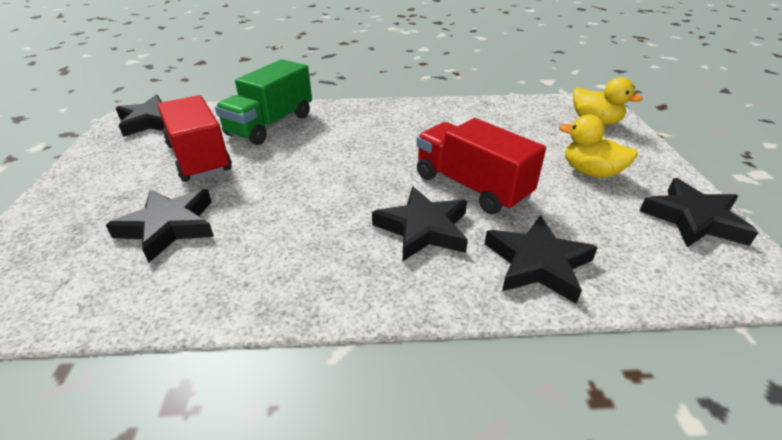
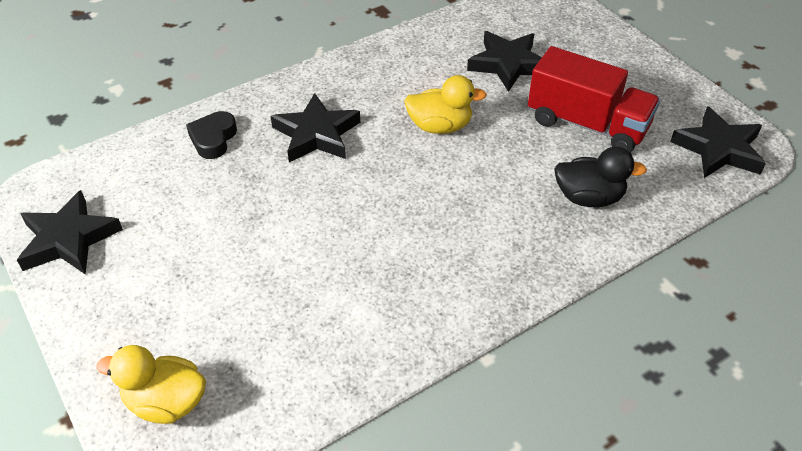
camera: 150 degrees right, 10 degrees up
green truck [215,59,312,145] -> black duck [554,147,647,207]
red truck [416,118,546,214] -> none
black star [485,216,598,304] -> black heart [186,111,237,159]
yellow duck [559,115,638,178] -> yellow duck moved to [404,75,487,134]

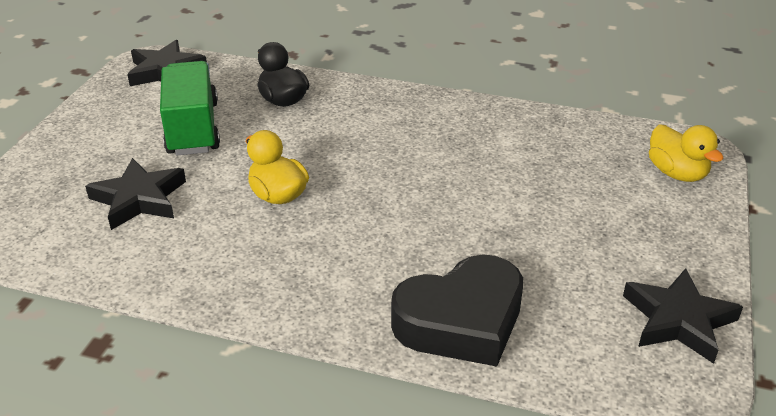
camera: 130 degrees left, 10 degrees down
black heart [186,111,237,159] -> black heart [391,255,523,367], size x1.97
black star [270,93,360,162] -> none
red truck [528,46,660,152] -> green truck [160,61,220,156]

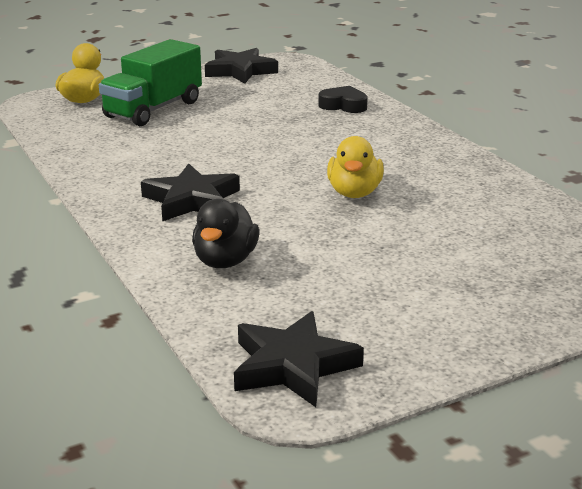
camera: 135 degrees left, 10 degrees down
black star [85,158,186,230] -> black star moved to [141,163,240,222]
green truck [160,61,220,156] -> green truck moved to [99,39,202,126]
black heart [391,255,523,367] -> black heart [318,86,368,113], size x0.51

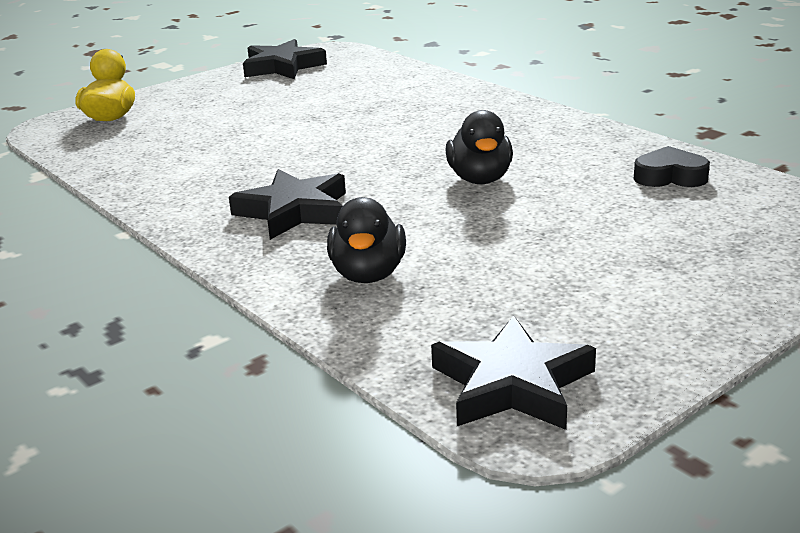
camera: 10 degrees left, 0 degrees up
green truck [99,39,202,126] -> none
black heart [318,86,368,113] -> black heart moved to [634,146,710,187]
yellow duck [327,136,384,198] -> black duck [445,110,513,184]

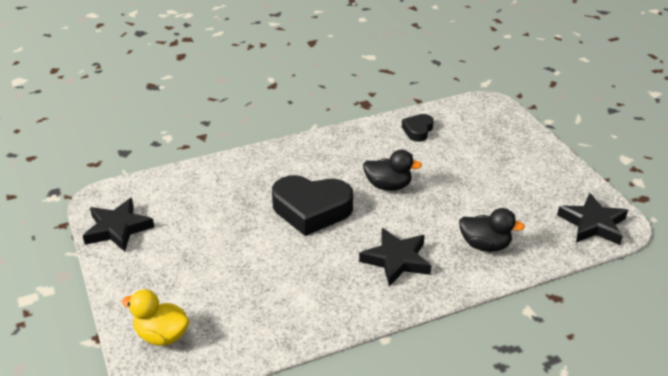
camera: 75 degrees left, 10 degrees up
none -> black heart [272,175,353,236]

